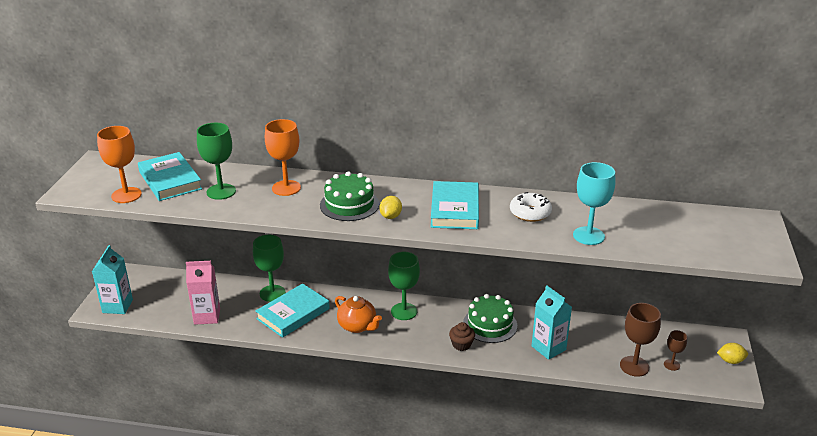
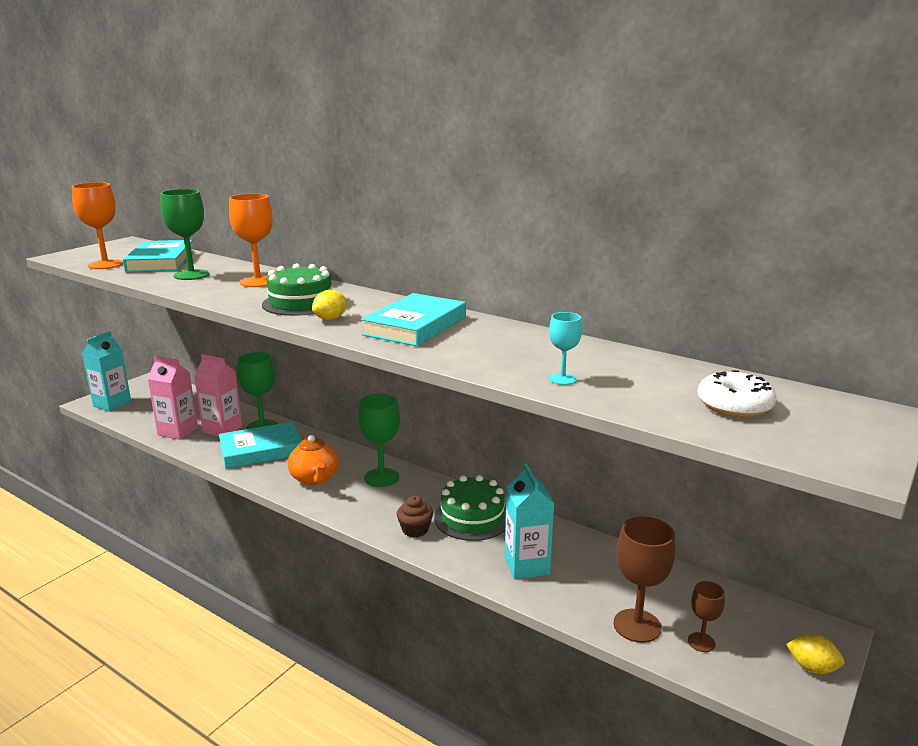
camera: 25 degrees right, 10 degrees down
white donut [510,192,552,222] -> white donut moved to [698,370,776,417]
turquoise goblet [573,162,615,245] -> turquoise goblet [549,312,582,385], size x0.55
none -> pink carton [194,354,242,437]

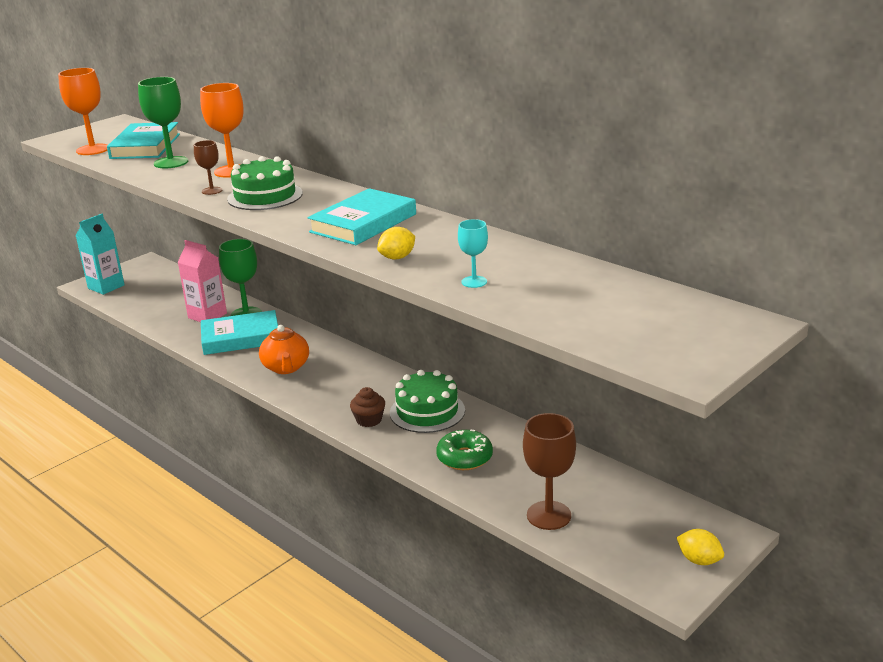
camera: 10 degrees right, 5 degrees up
pink carton [148,356,198,440] -> none
yellow lemon [312,290,347,320] -> yellow lemon moved to [377,227,415,260]
green goblet [358,394,400,487] -> none
turquoise carton [505,463,554,579] -> green donut [436,429,493,470]
brown goblet [688,581,725,652] -> brown goblet moved to [194,140,222,195]
white donut [698,370,776,417] -> none

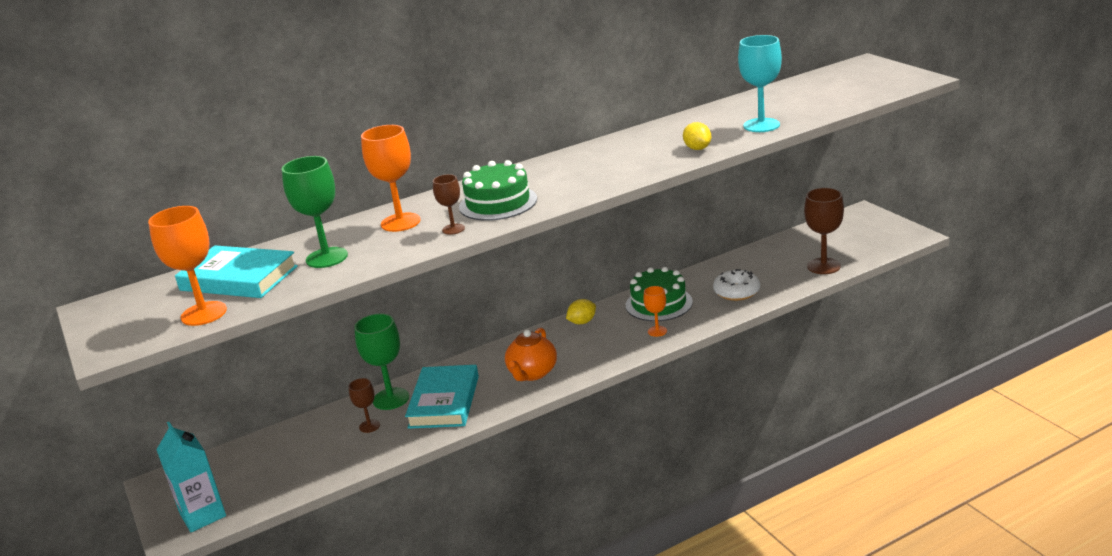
camera: 70 degrees left, 0 degrees up
pink carton [178,240,227,322] -> brown goblet [348,378,380,433]
orange teapot [259,325,309,374] -> orange teapot turned 105 degrees clockwise [505,328,557,381]
turquoise book [308,188,416,245] -> none
brown cupcake [350,387,385,427] -> orange goblet [643,286,667,337]
green donut [436,429,493,470] -> white donut [713,269,760,301]
turquoise goblet [458,219,488,288] -> turquoise goblet [738,35,782,132], size x1.80
yellow lemon [676,529,724,565] -> yellow lemon moved to [566,299,596,324]

